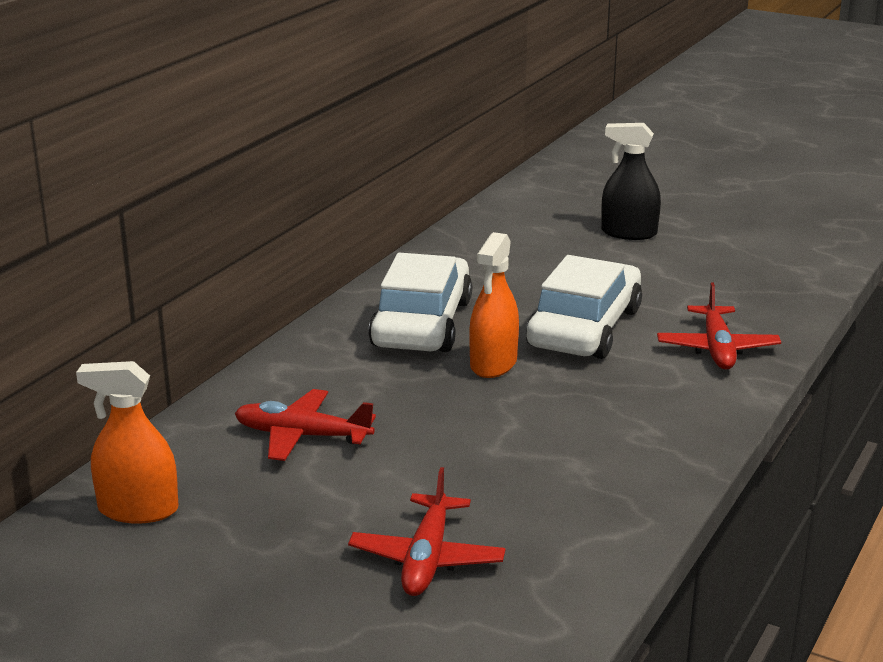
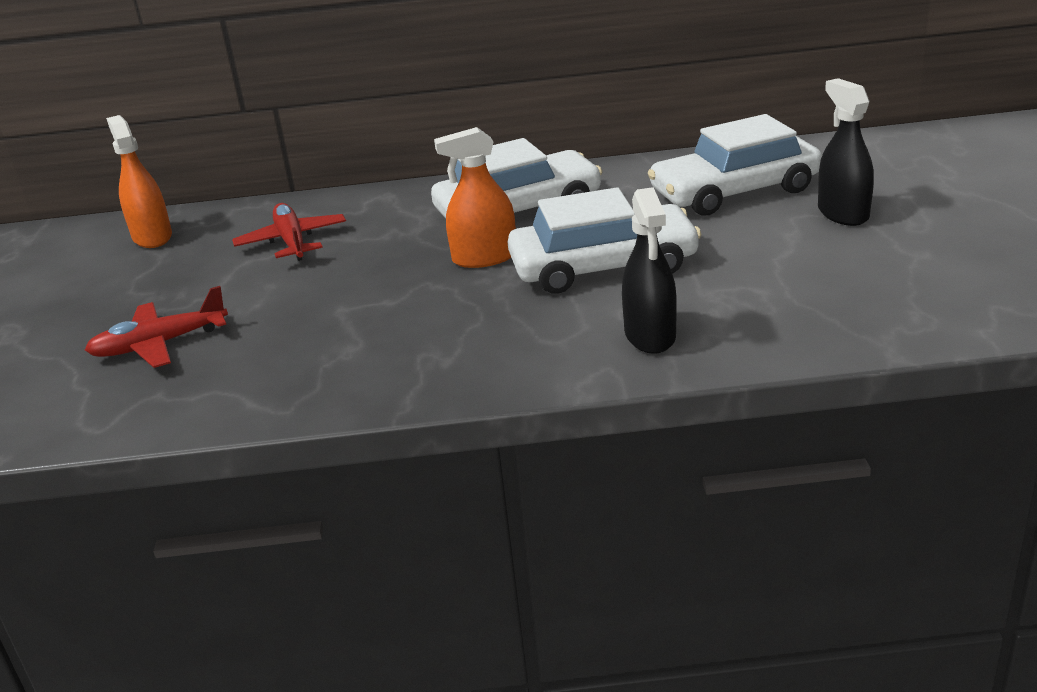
camera: 60 degrees right, 5 degrees up
red plane [657,283,781,370] -> black spray bottle [622,187,677,354]
none -> white car [648,114,822,215]

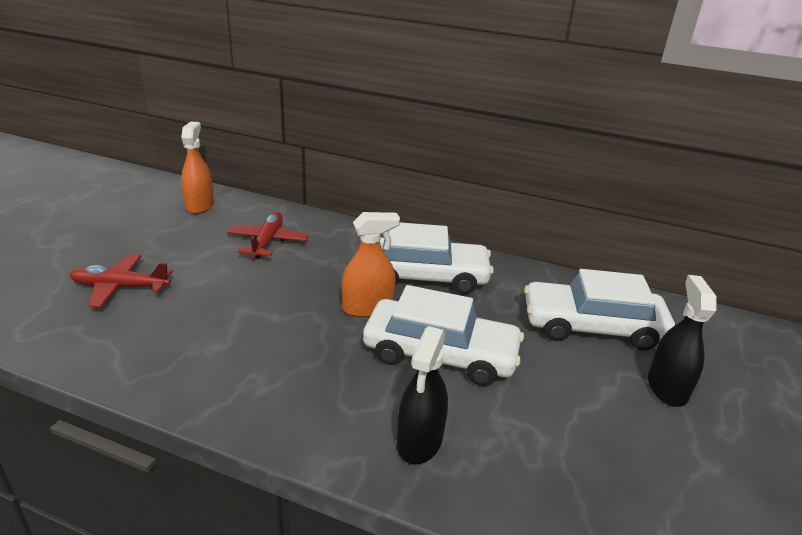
camera: 20 degrees right, 0 degrees up
orange spray bottle [434,127,516,268] -> orange spray bottle turned 150 degrees clockwise [342,212,400,317]

